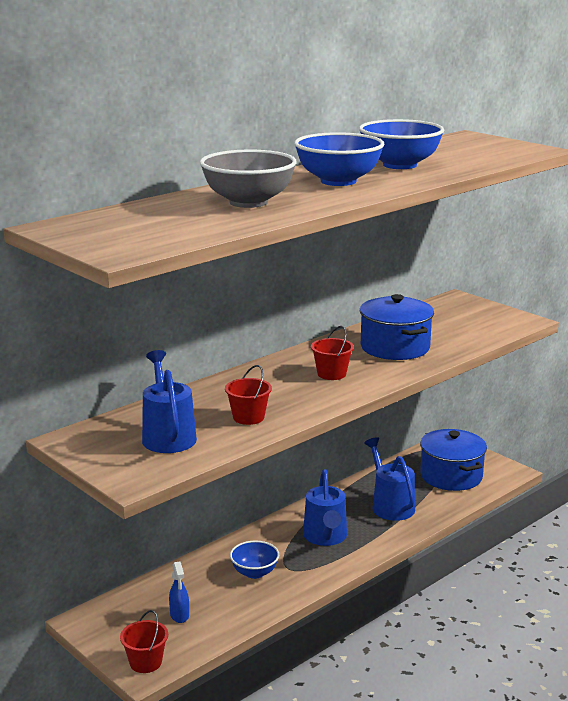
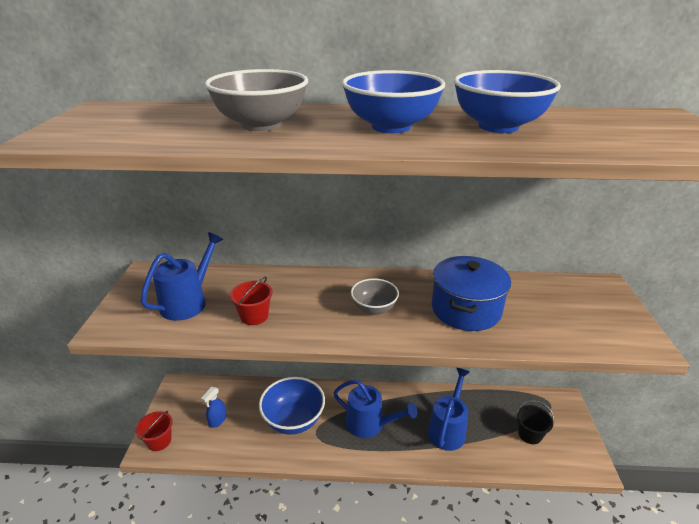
camera: 45 degrees right, 10 degrees up
blue bowl [230,541,279,579] -> blue bowl [259,377,325,435], size x1.66
blue watering can [303,469,347,546] -> blue watering can turned 105 degrees counterclockwise [333,380,417,438]
red bucket [311,326,354,380] -> grey bowl [351,278,399,315]
blue pot [420,429,487,491] -> black bucket [516,400,554,444]

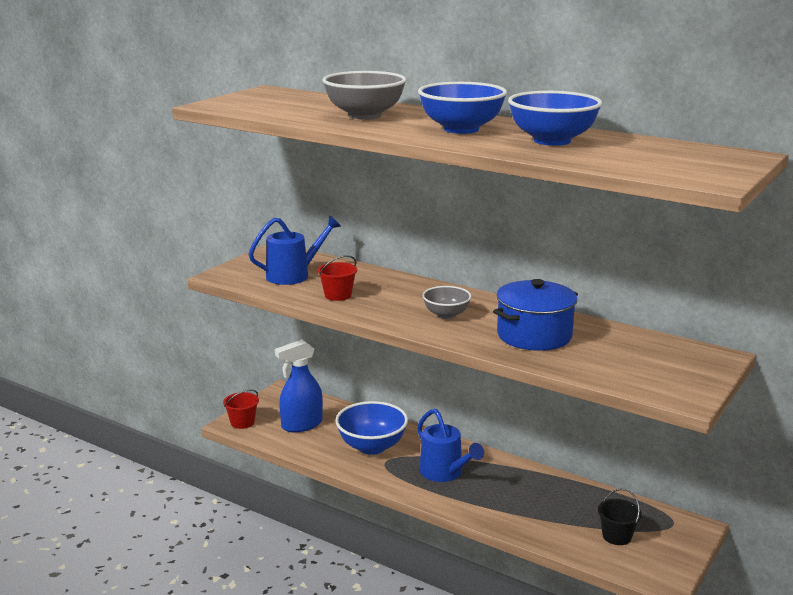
camera: 30 degrees right, 10 degrees down
blue spray bottle [201,387,227,428] -> blue spray bottle [275,339,323,432], size x1.90
blue watering can [427,368,470,451] -> none

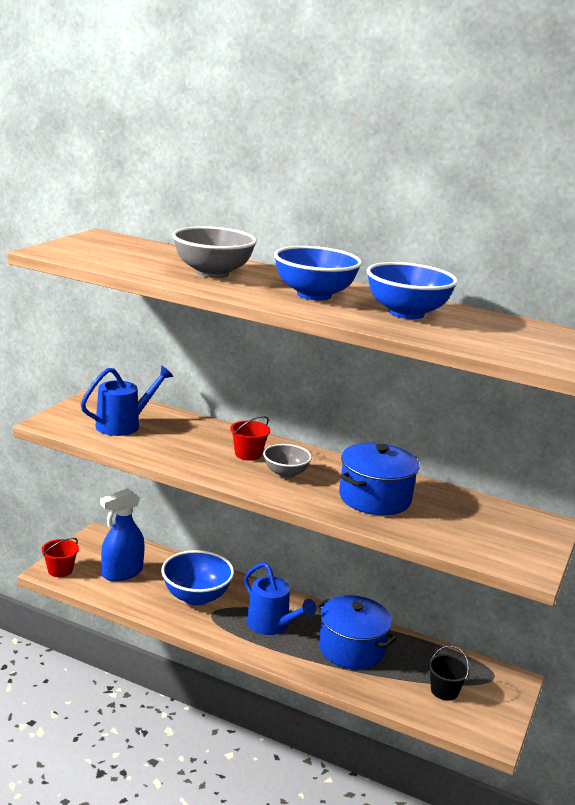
camera: 10 degrees left, 0 degrees up
red bucket [318,255,357,301] -> red bucket moved to [230,416,270,461]
none -> blue pot [316,595,397,669]

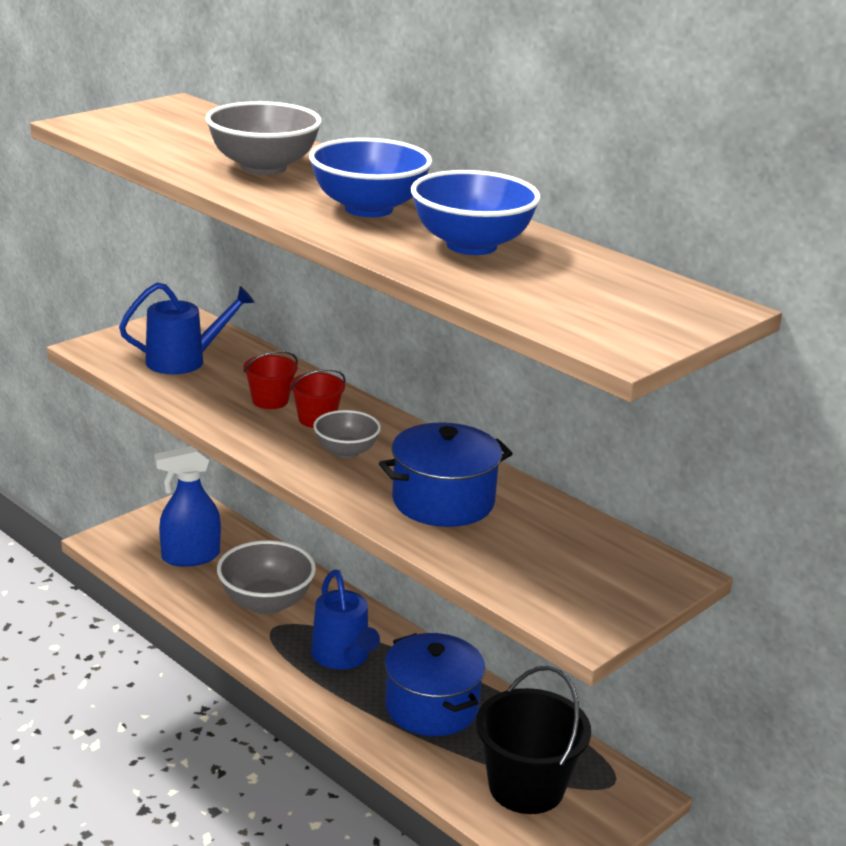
camera: 20 degrees right, 5 degrees up
red bucket [42,538,79,577] -> red bucket moved to [243,351,298,409]
blue bowl [161,550,234,606] -> grey bowl [217,540,316,615]
black bucket [428,645,470,701] -> black bucket [476,666,591,814], size x1.92

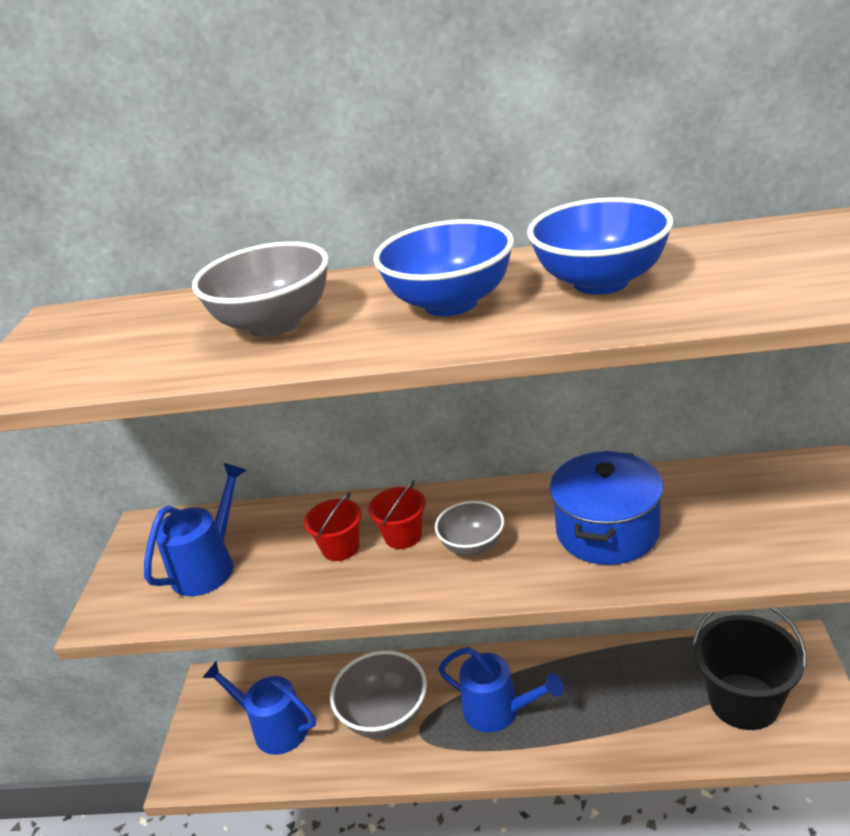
camera: 35 degrees left, 5 degrees up
blue spray bottle [154,446,221,567] -> blue watering can [202,661,316,755]
blue pot [385,633,485,736] -> none

